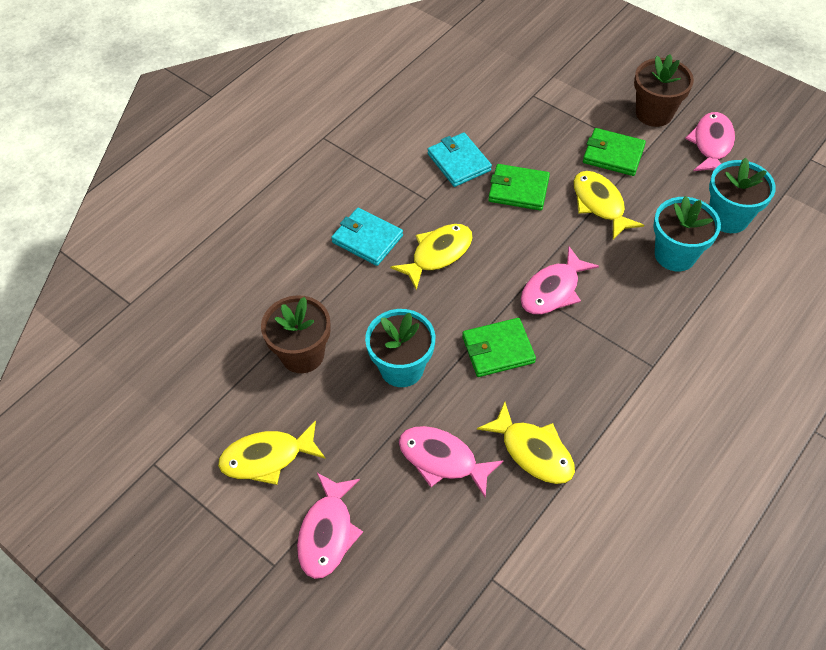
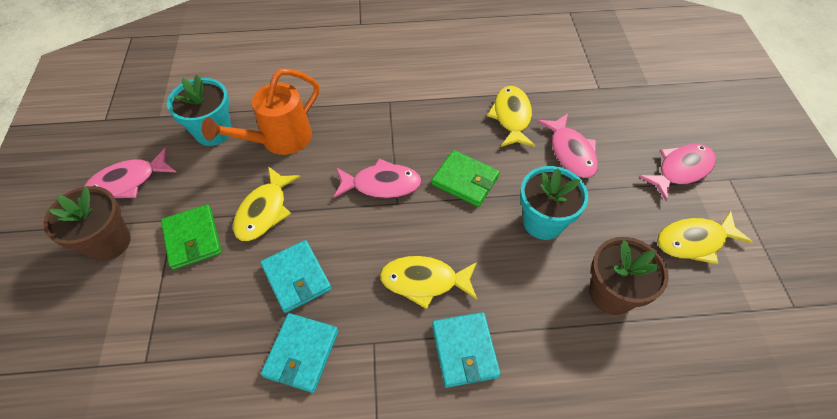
camera: 135 degrees left, 0 degrees up
yellow fish [218,420,326,485] -> yellow fish turned 135 degrees clockwise [657,210,753,264]
green wallet [488,164,550,211] -> turquoise wallet [260,240,332,313]
turquoise flower pot [653,196,721,271] -> orange watering can [202,69,319,155]

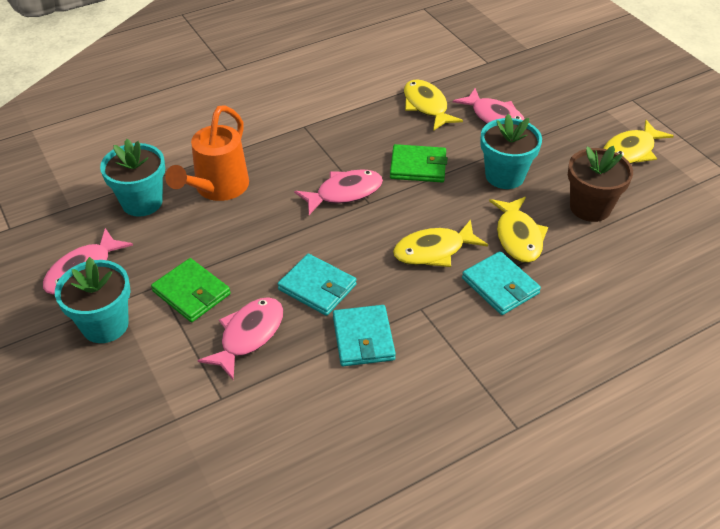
camera: 25 degrees left, 10 degrees down
brown flower pot [43,186,131,261] -> turquoise flower pot [55,257,131,343]
yellow fish [233,166,301,241] -> yellow fish moved to [489,197,548,263]
pink fish [639,144,716,201] -> pink fish moved to [198,297,283,380]

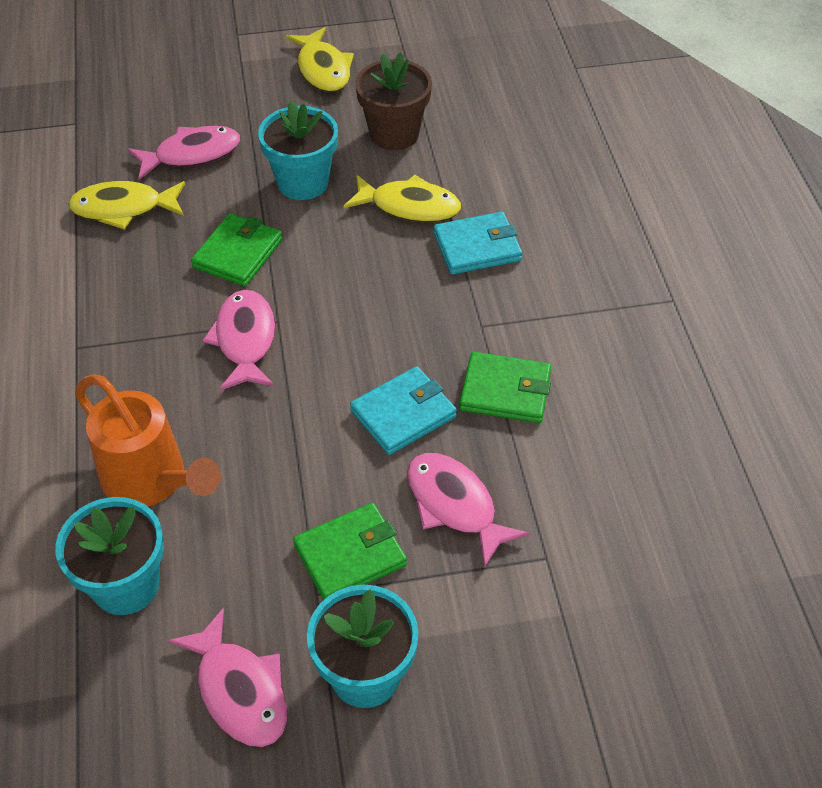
camera: 70 degrees left, 5 degrees up
turquoise wallet [333,305,396,366] -> green wallet [460,352,551,423]
yellow fish [393,220,488,267] -> none

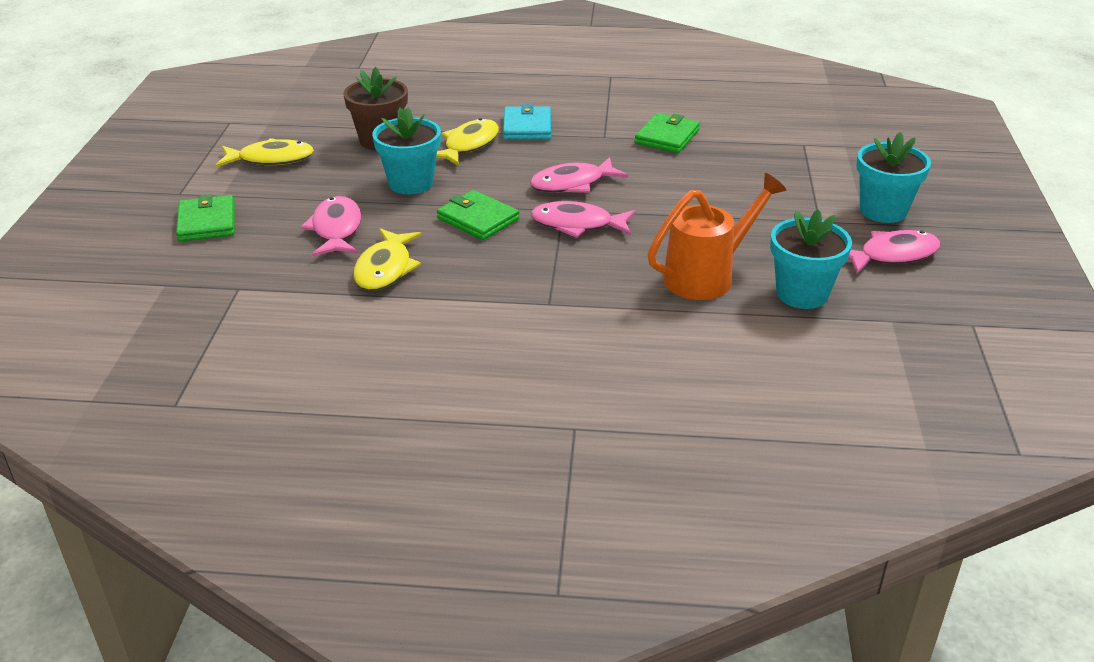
camera: 75 degrees left, 15 degrees down
green wallet [293,503,407,600] -> green wallet moved to [176,194,235,242]
turquoise wallet [350,366,457,455] -> none
pink fish [407,453,529,568] -> pink fish moved to [530,157,628,193]

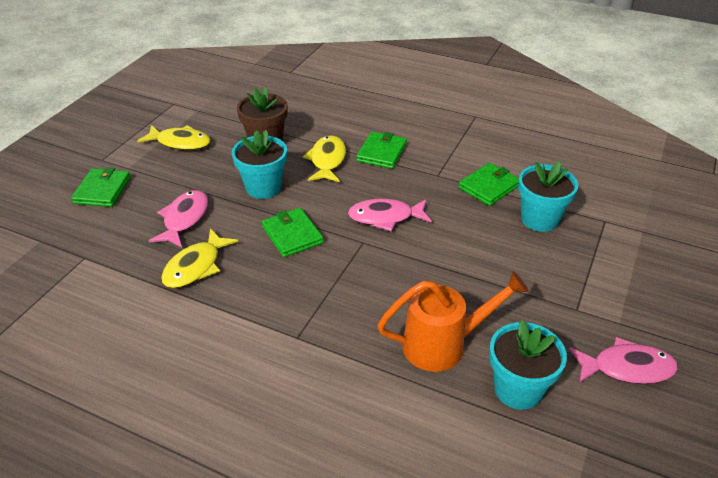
camera: 20 degrees right, 5 degrees up
yellow fish [436,118,499,166] -> yellow fish turned 45 degrees counterclockwise [303,135,346,182]
turquoise wallet [503,104,551,140] -> green wallet [356,132,407,169]
pink fish [531,201,635,238] -> none
turquoise flower pot [856,132,931,223] -> turquoise flower pot moved to [518,161,578,232]

